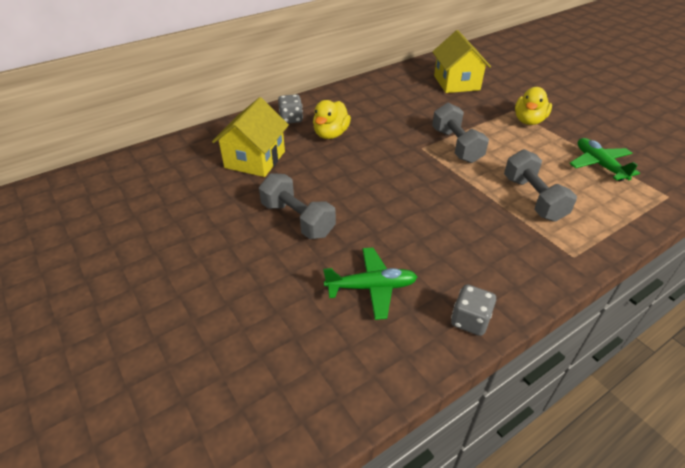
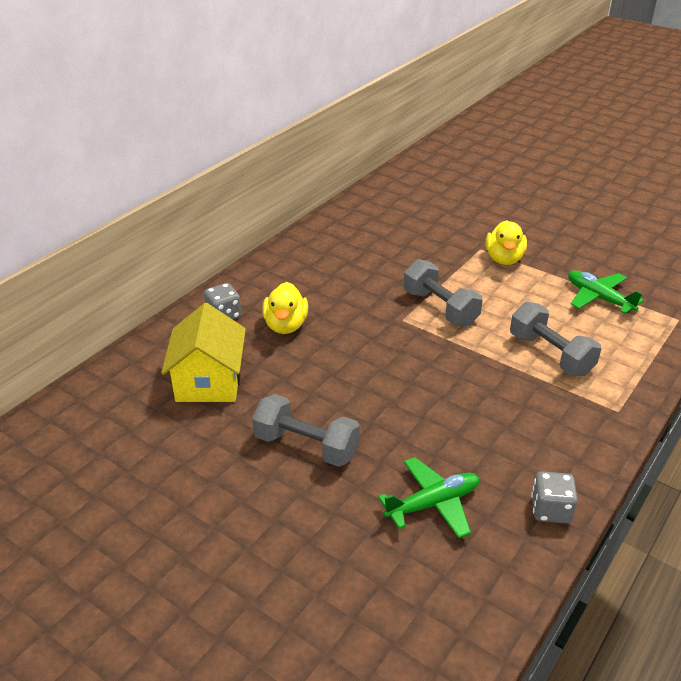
camera: 20 degrees left, 5 degrees down
yellow house [432,30,491,93] -> none

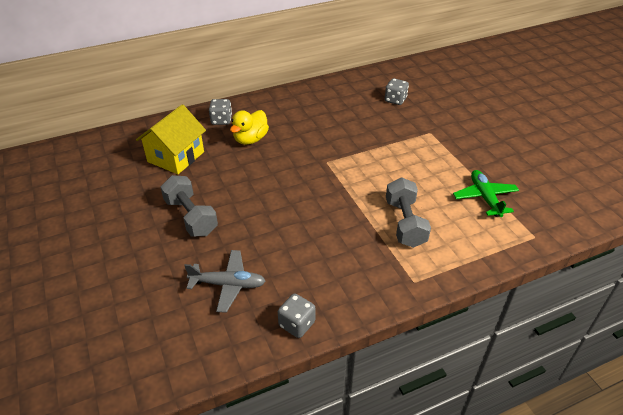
camera: 30 degrees right, 5 degrees up
green plane [378,457,479,538] -> grey plane [184,250,266,313]
grey dumbbell [404,259,483,327] -> none
yellow duck [486,220,527,265] -> none
none -> grey dice [385,78,409,105]

